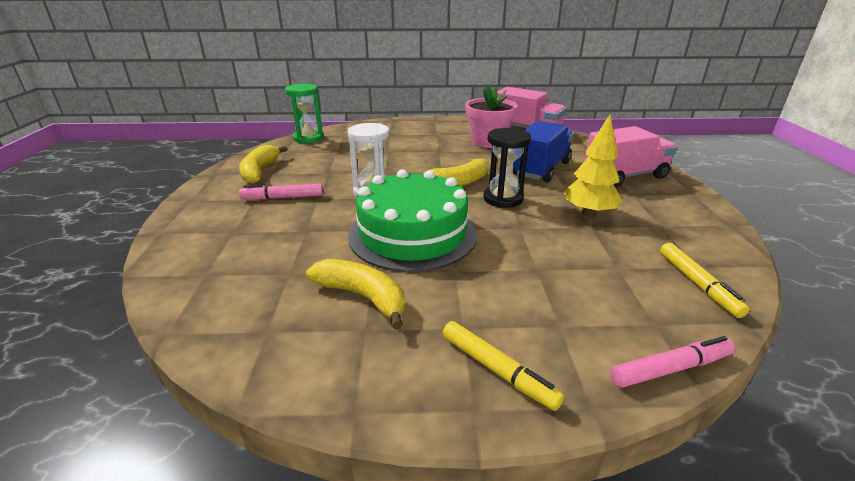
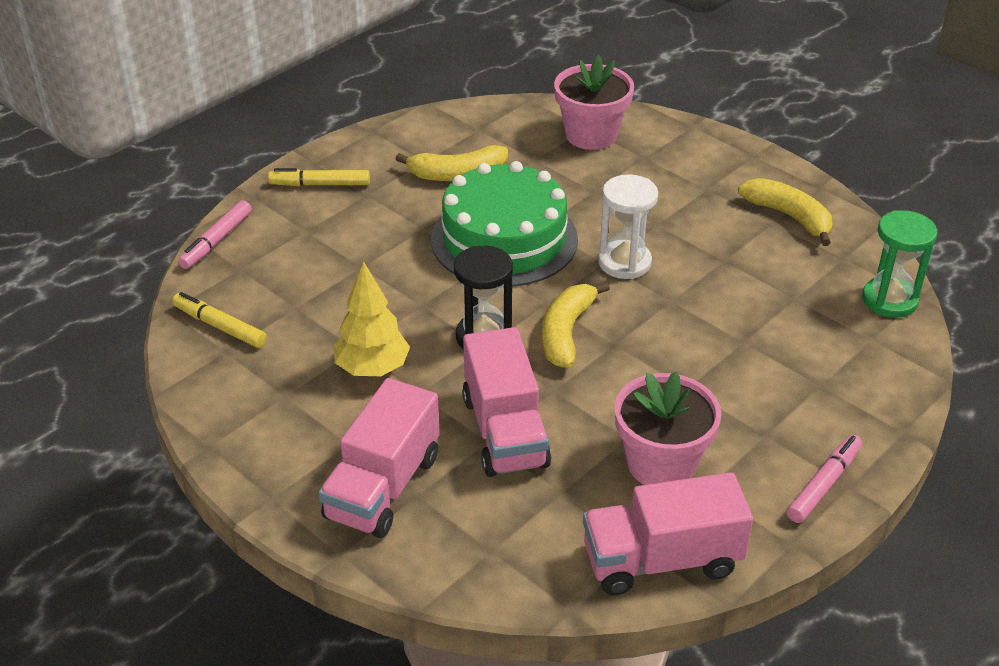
camera: 135 degrees right, 10 degrees up
pink marker [239,184,323,200] -> pink marker moved to [787,435,862,523]
blue truck [513,121,574,182] -> pink truck [462,327,551,477]
none -> pink flower pot [554,55,634,150]

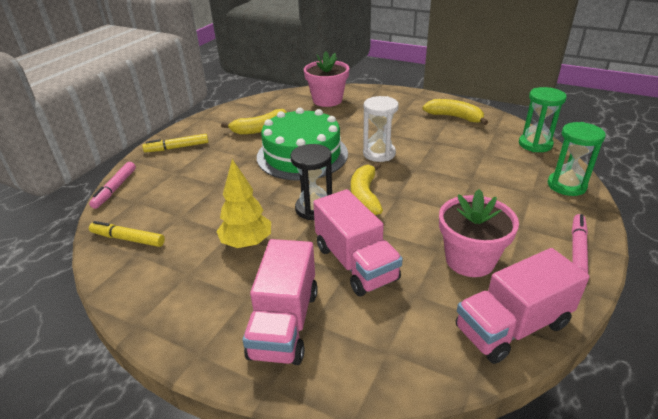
camera: 15 degrees left, 5 degrees down
none -> green hourglass [548,122,606,196]

